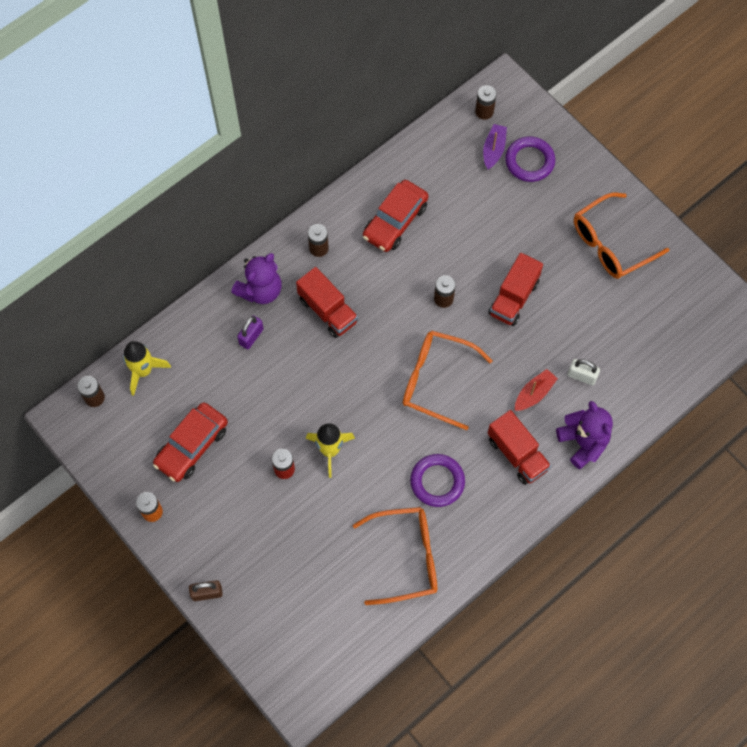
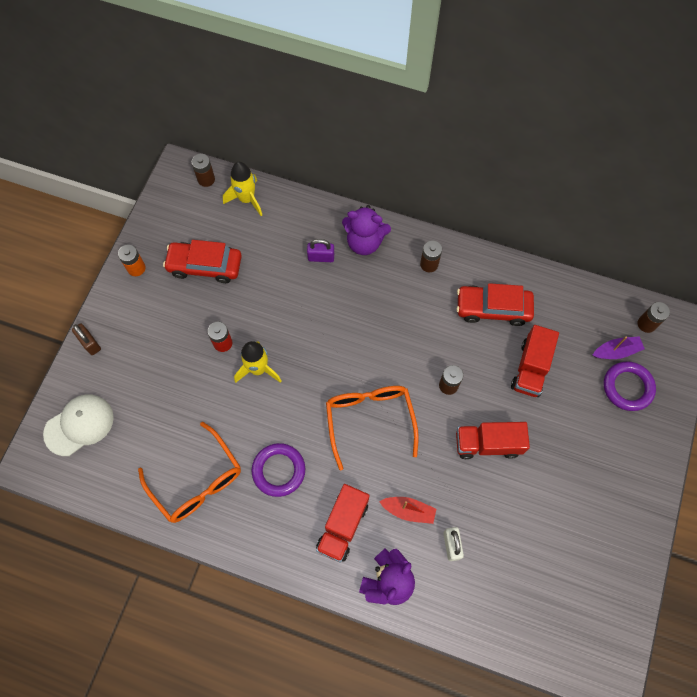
camera: 60 degrees right, 0 degrees up
red truck [296,267,358,338] -> red truck moved to [511,325,559,397]
orange glasses [574,192,669,279] -> none
none -> white cap [43,394,114,456]

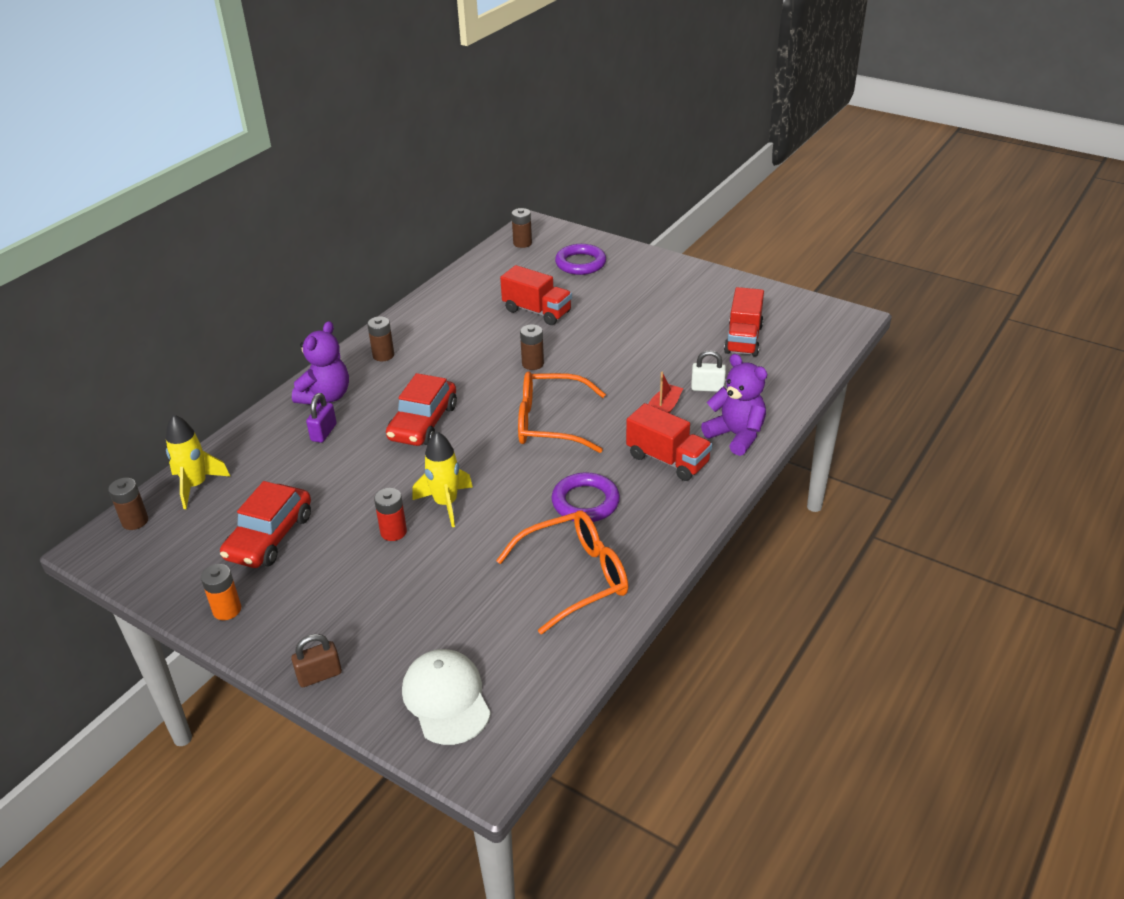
camera: 75 degrees left, 30 degrees down
red truck [456,422,530,459] -> red truck moved to [724,287,764,357]
red car [457,283,534,326] -> red car moved to [386,373,457,446]
purple boat [593,336,645,359] -> none

